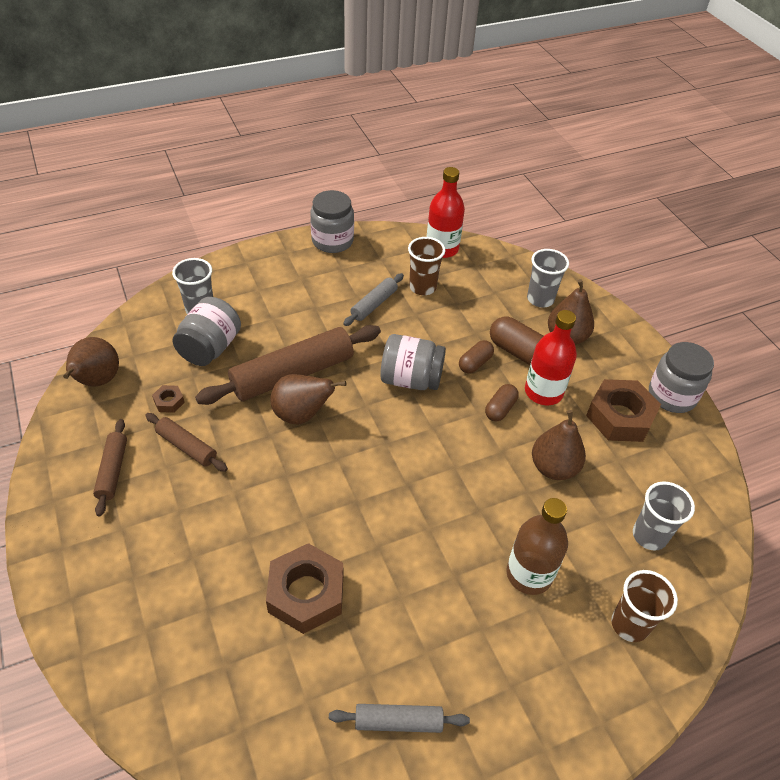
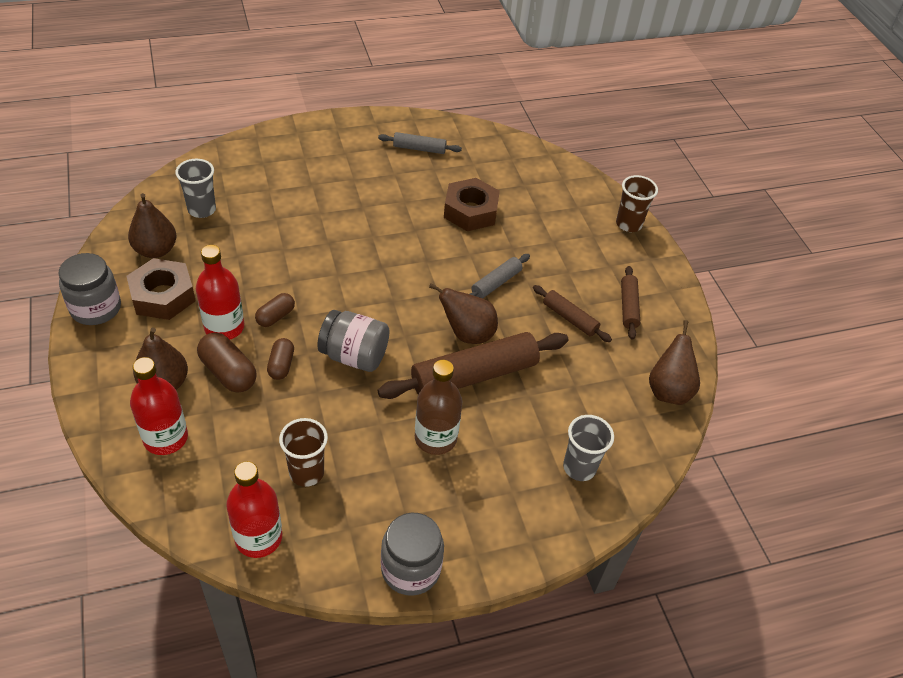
camera: 175 degrees left, 0 degrees up
brown nut [152,385,185,413] -> none
grey jar [172,297,241,366] -> none
grey rolling pin [343,273,404,326] -> grey rolling pin moved to [470,254,530,298]
brown capsule [459,340,494,373] -> brown capsule turned 45 degrees counterclockwise [267,338,294,380]
brown bottle [506,498,568,595] -> brown bottle moved to [415,360,462,455]
grey cup [527,249,569,307] -> red bottle [130,357,188,455]
brown pear [532,410,586,480] -> brown pear moved to [128,193,177,258]
brown cup [611,570,678,642] -> brown cup moved to [616,175,658,232]

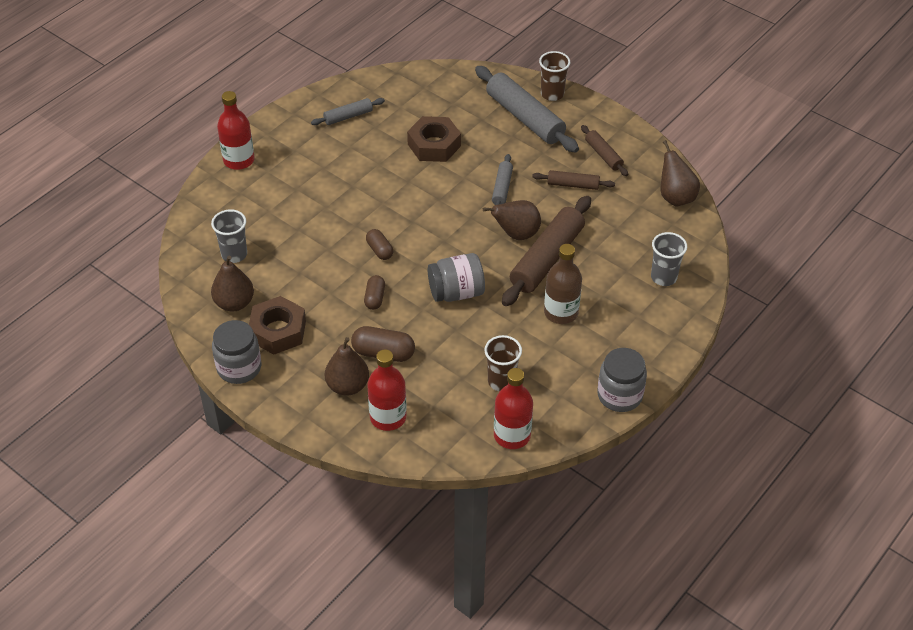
camera: 30 degrees left, 0 degrees up
red bottle [196,245,244,339] -> red bottle moved to [217,91,254,170]
brown capsule [267,338,294,380] -> brown capsule moved to [366,229,393,260]
none -> grey rolling pin [475,66,579,153]

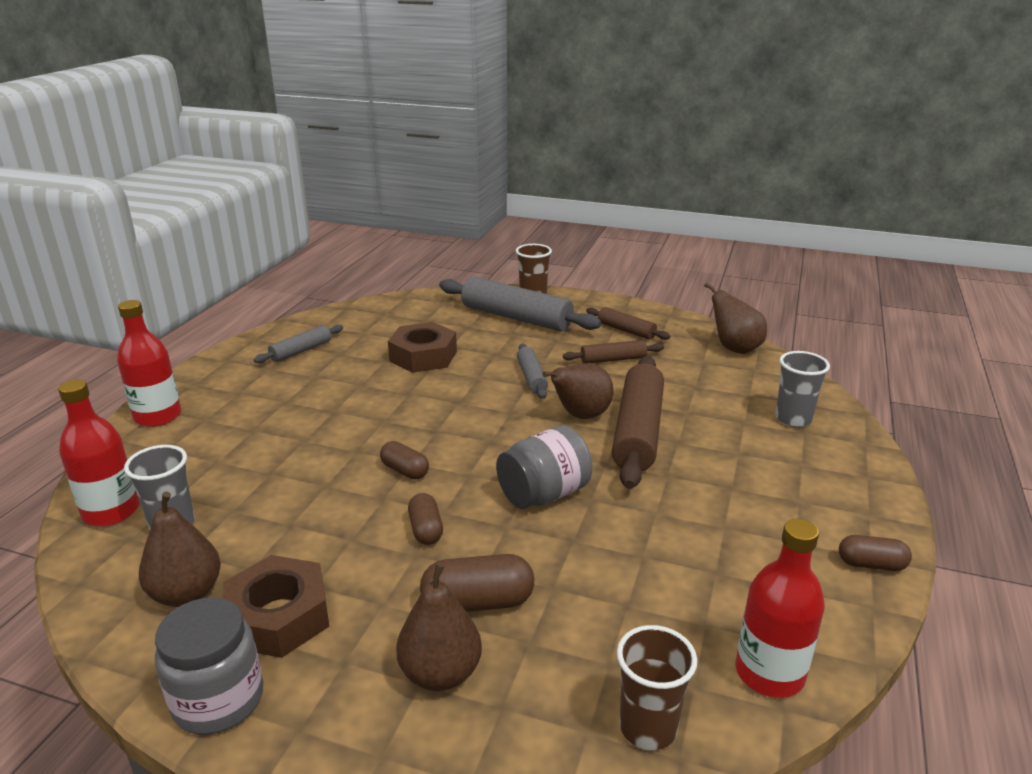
camera: 20 degrees left, 20 degrees down
red bottle [367,349,407,431] -> red bottle moved to [58,379,139,526]
brown cup [484,335,522,391] -> brown cup moved to [617,625,697,750]
brown bottle [544,244,582,324] -> none
grey jar [597,348,647,412] -> brown capsule [839,535,912,571]

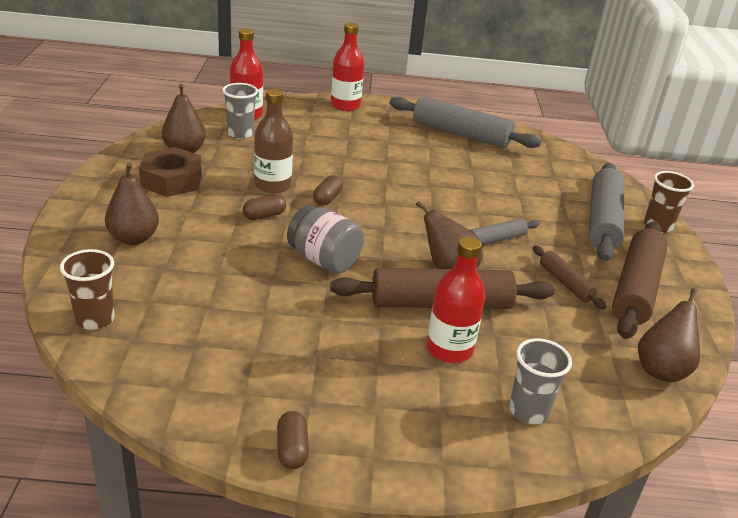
camera: 70 degrees right, 5 degrees up
grey jar [155,597,263,735] -> none
grey rolling pin [254,325,343,363] -> grey rolling pin [390,96,541,148], size x1.95
brown nut [388,322,457,373] -> none
brown capsule [420,554,534,612] -> none
brown rolling pin [586,307,670,340] -> brown rolling pin [612,222,668,339], size x1.95
red bottle [735,519,825,698] -> red bottle moved to [427,237,486,363]
none -> brown bottle [254,89,293,193]

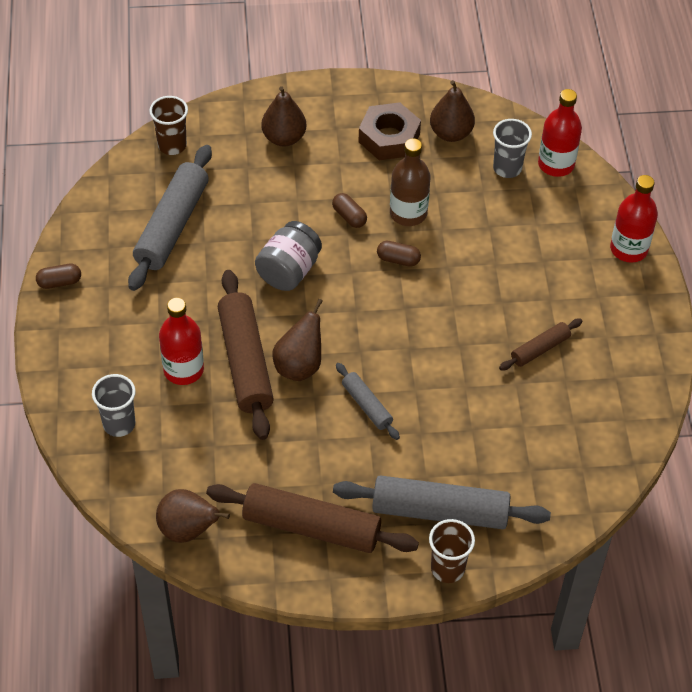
camera: 85 degrees right, 20 degrees up
grey rolling pin [390,96,541,148] -> grey rolling pin moved to [128,145,212,291]
brown rolling pin [533,245,606,309] -> brown rolling pin moved to [499,319,582,371]

